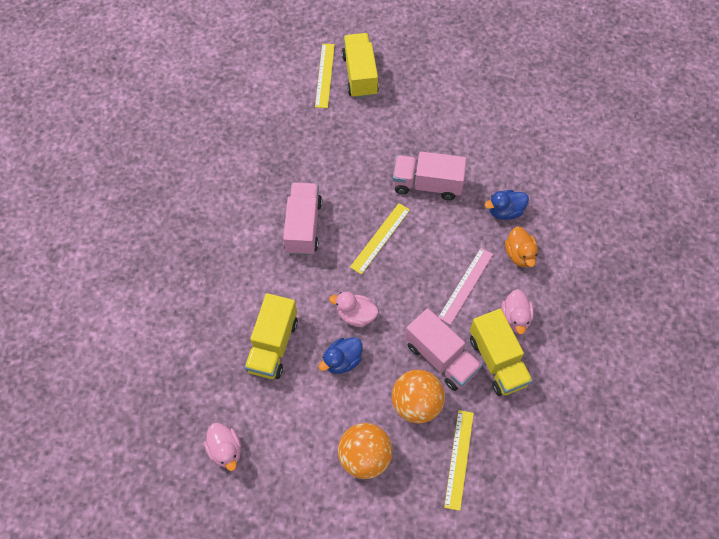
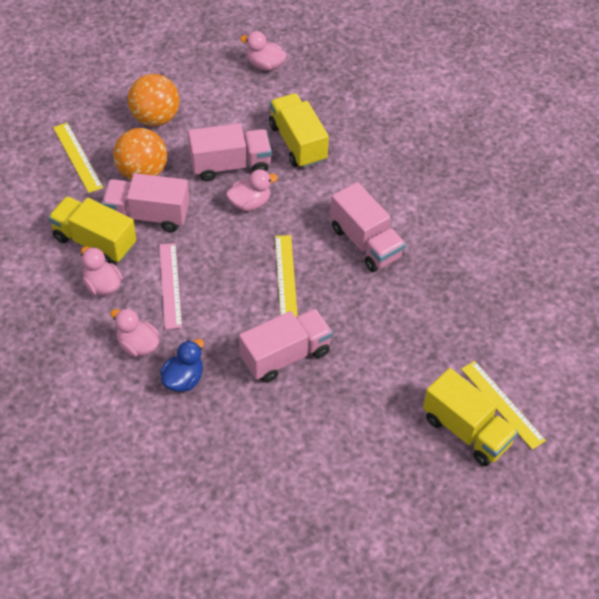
camera: 140 degrees right, 10 degrees down
blue duck [319,337,362,374] -> pink truck [188,123,272,181]
orange duck [505,226,538,267] -> pink duck [111,308,159,357]

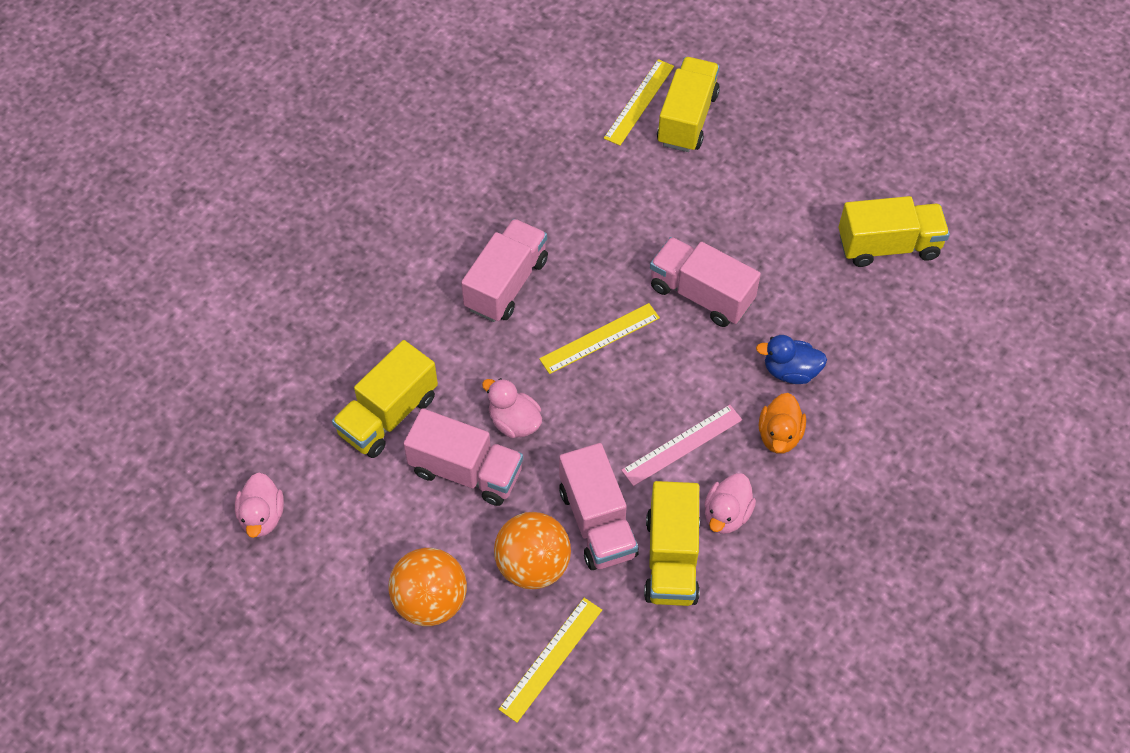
camera: 115 degrees left, 5 degrees up
pink duck [111,308,159,357] -> orange duck [759,393,806,454]
pink truck [188,123,272,181] -> pink truck turned 150 degrees clockwise [403,408,523,506]
none -> yellow truck [839,196,950,267]

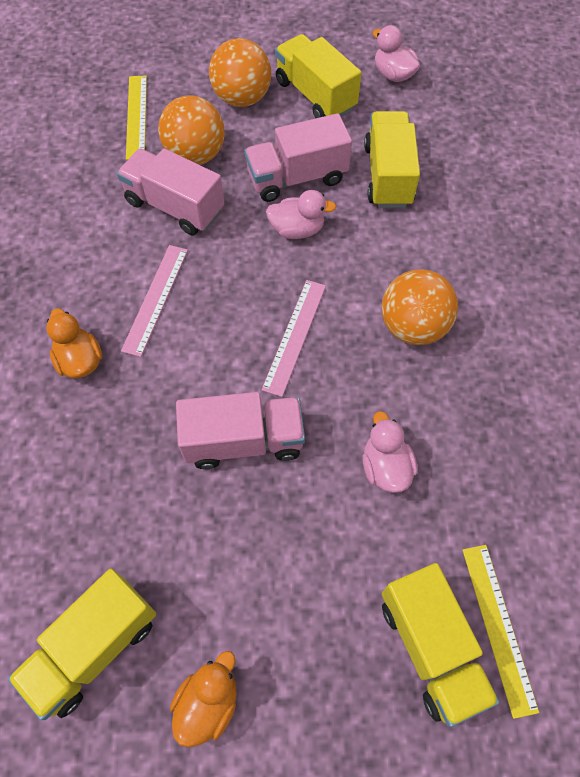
camera: 140 degrees right, 5 degrees up
pink truck [461,219,548,322] -> orange ball [381,269,458,345]
yellow ruler [539,303,660,374] -> pink ruler [262,280,326,397]
yellow truck [644,481,700,606] -> yellow truck moved to [275,34,361,118]
pink duck [704,473,756,534] -> pink duck moved to [363,411,417,493]
blue duck [756,335,827,384] -> none
none -> orange duck [170,651,237,748]

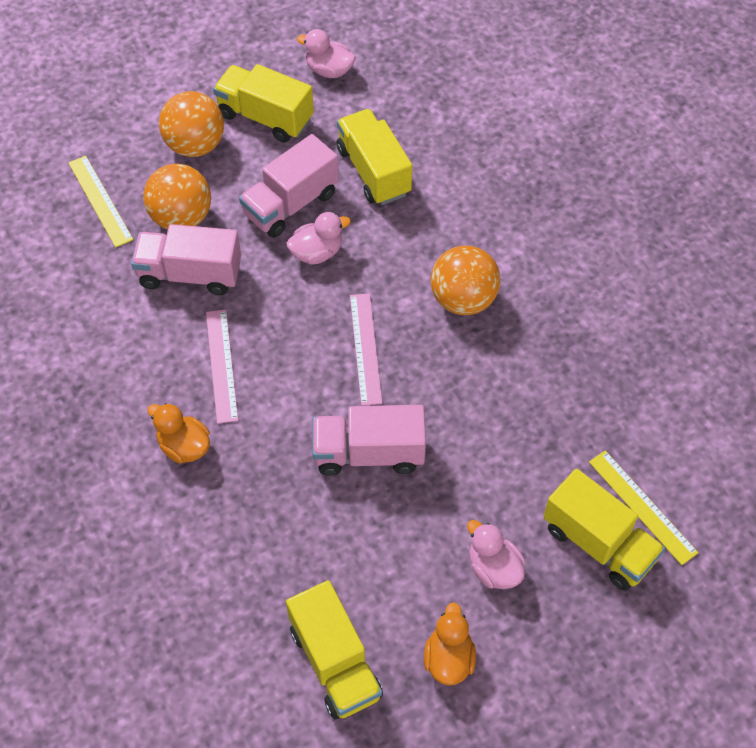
camera: 25 degrees left, 5 degrees down
yellow truck [8,569,156,720] -> yellow truck turned 45 degrees counterclockwise [286,580,383,719]
pink truck [176,392,305,469] -> pink truck turned 150 degrees counterclockwise [313,405,426,476]
pink duck [363,411,417,493] -> pink duck moved to [467,520,525,589]

